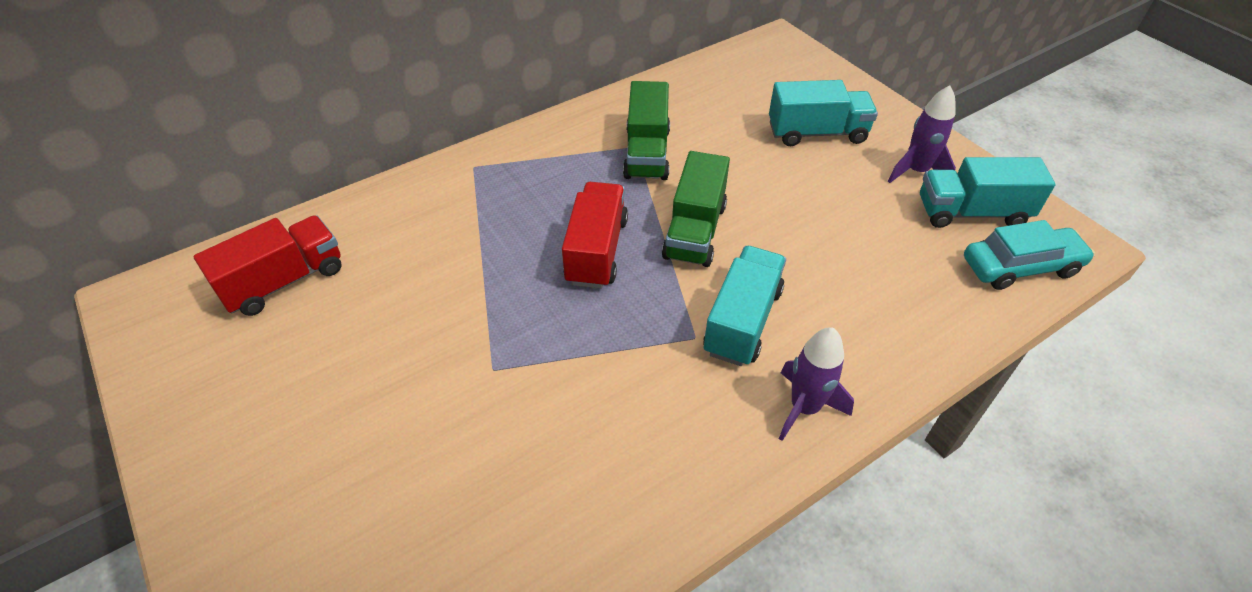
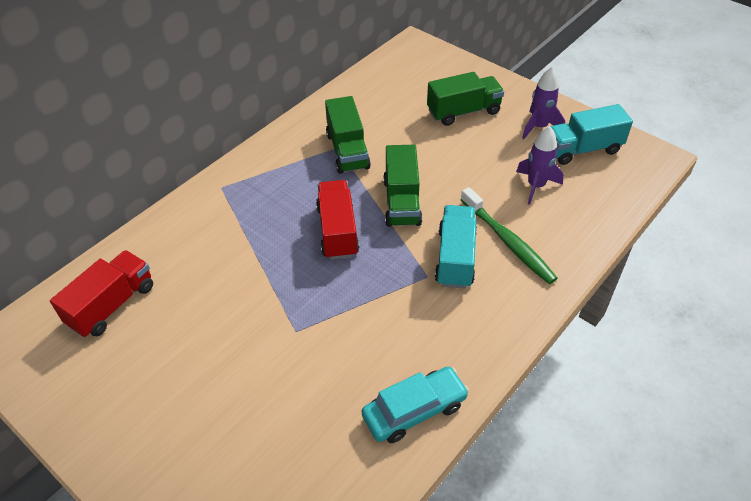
camera: 15 degrees left, 0 degrees up
turquoise truck [769,80,878,146] -> green truck [427,72,504,126]
purple rocket [779,327,854,441] -> purple rocket moved to [516,126,564,205]
turquoise car [964,220,1095,290] -> turquoise car moved to [362,367,469,443]
none -> green toothbrush [461,187,558,284]

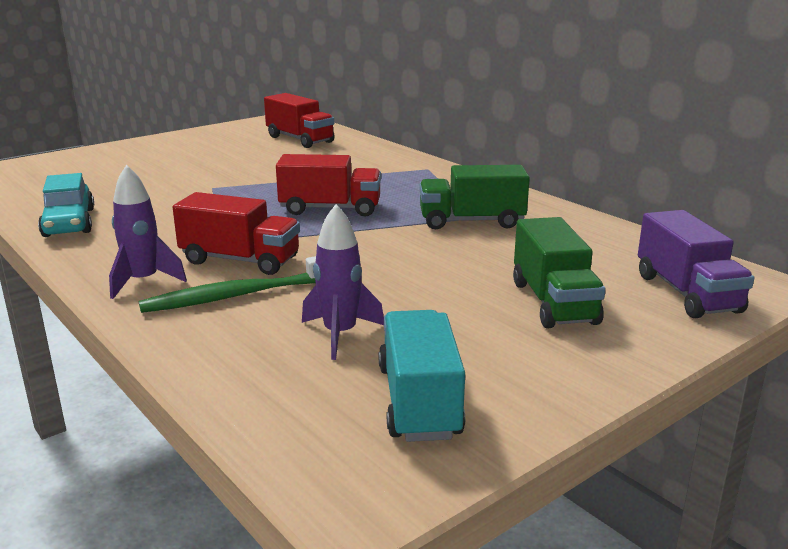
camera: 100 degrees right, 25 degrees down
green truck [383,145,422,227] -> none
turquoise truck [435,205,477,289] -> red truck [173,192,300,275]
purple rocket [522,67,565,139] -> purple rocket moved to [109,165,187,299]
none -> purple truck [638,210,754,319]

